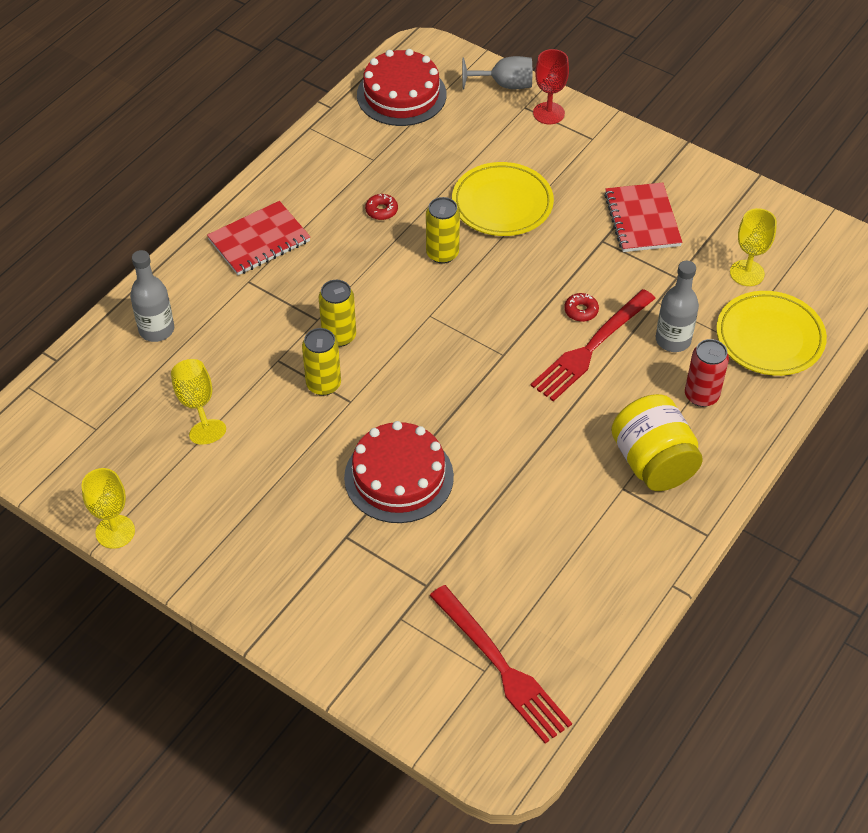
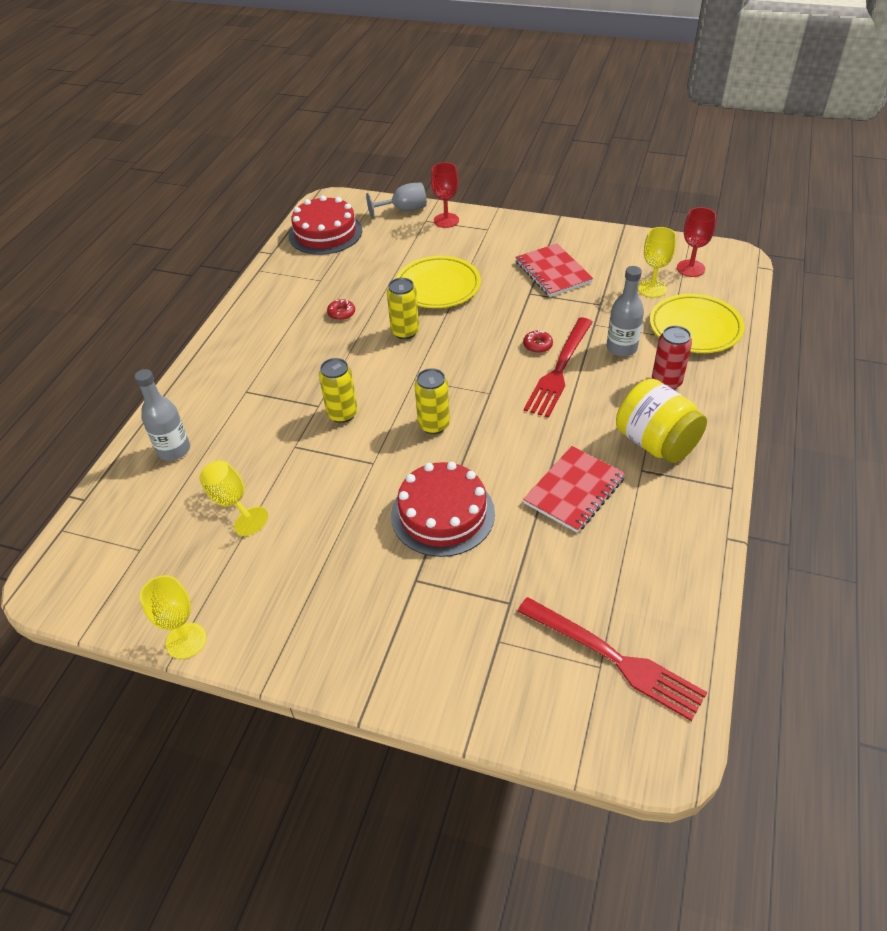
camera: 15 degrees left, 5 degrees down
red notebook [207,201,310,275] -> red notebook moved to [523,446,626,533]
yellow can [302,328,341,396] -> yellow can moved to [414,368,450,434]
none -> red goblet [677,207,717,277]

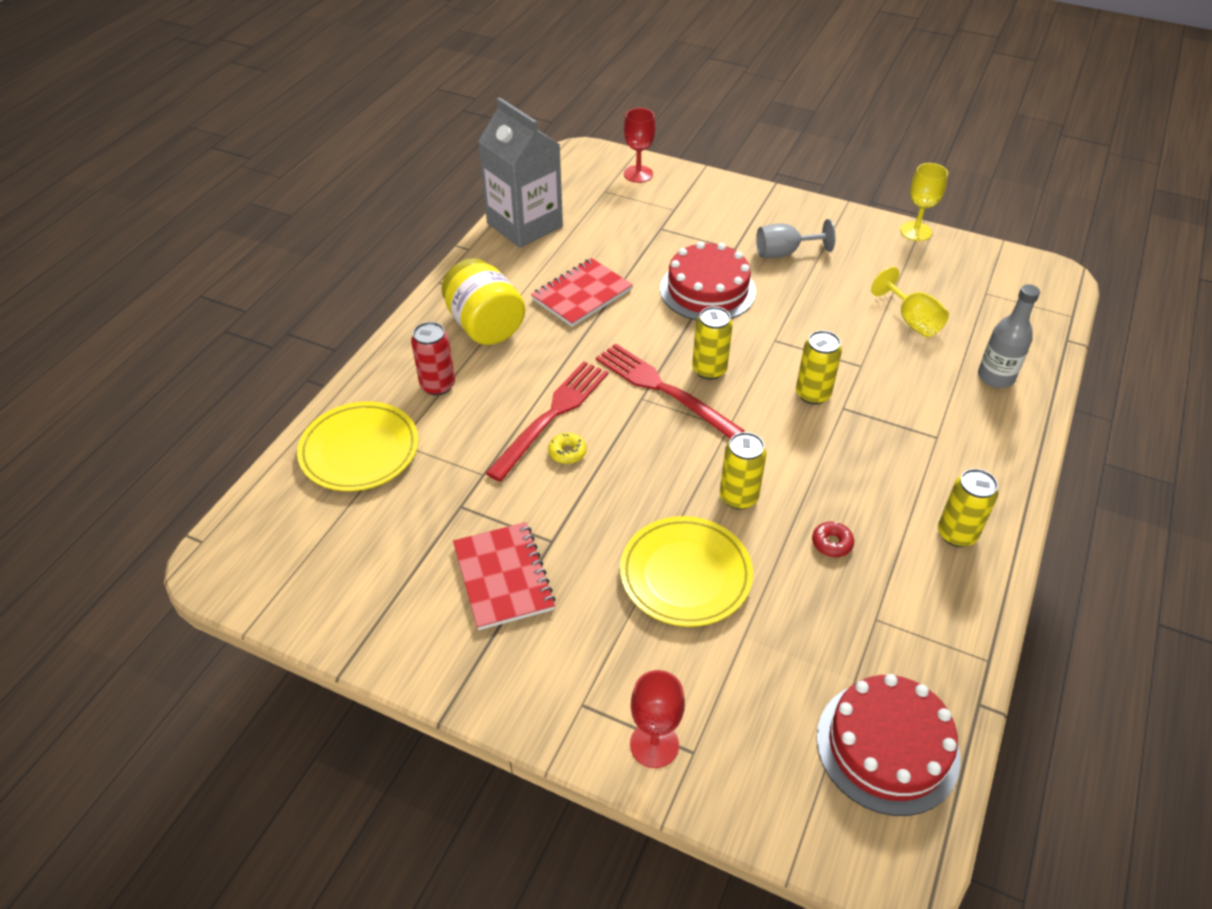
camera: 175 degrees left, 0 degrees up
grey goblet [366,182,427,219] -> grey goblet moved to [756,219,836,258]
red fork [517,597,707,721] -> red fork moved to [596,343,745,439]
red donut [523,330,553,353] -> yellow donut [548,433,587,464]
grey bottle [607,266,644,357] -> none
yellow goblet [638,227,676,298] -> none
red goblet [677,207,717,277] -> red goblet moved to [624,108,655,183]
none -> grey carton [478,98,563,248]
none -> yellow can [938,469,998,547]

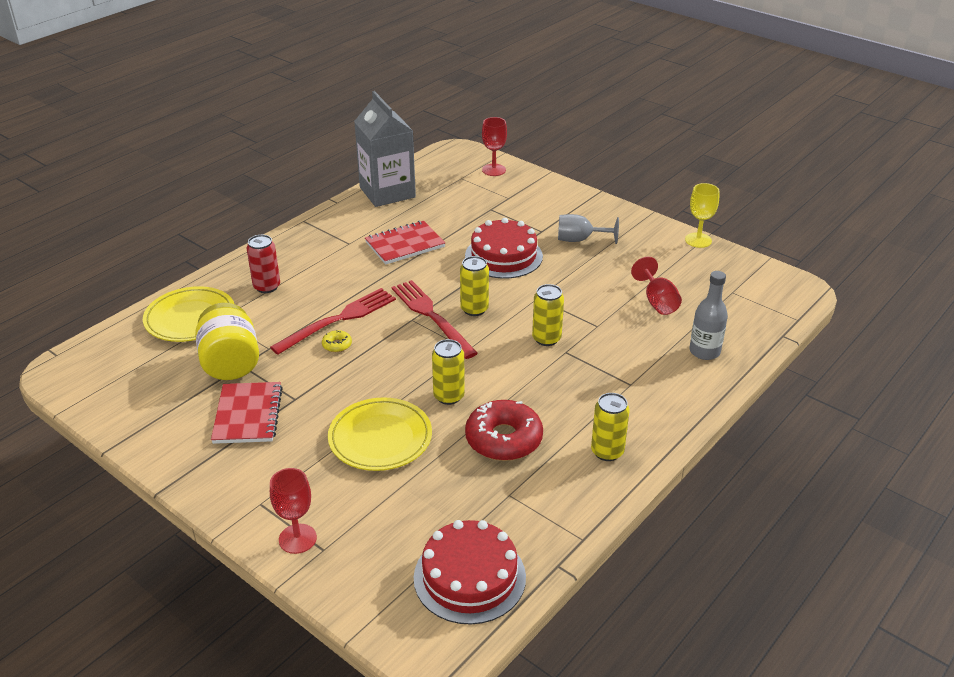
camera: 15 degrees right, 10 degrees down
yellow jar [442,258,525,345] -> yellow jar moved to [195,303,259,380]
red donut [812,522,854,557] -> red donut [465,400,543,461], size x2.33
yellow goblet [871,267,949,337] -> red goblet [631,257,682,315]

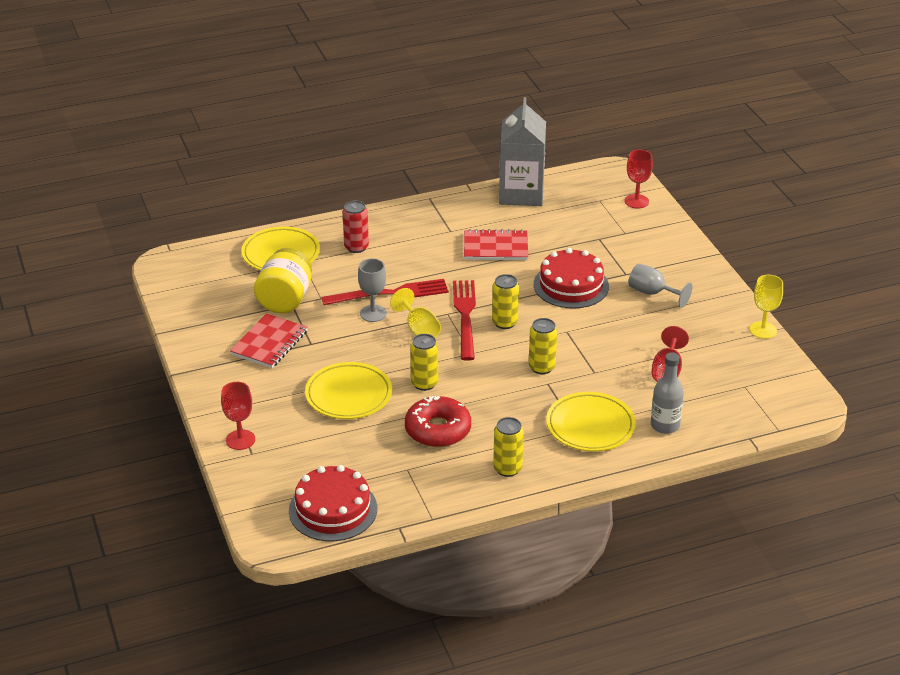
camera: 30 degrees right, 0 degrees up
yellow donut [322,330,352,352] -> grey goblet [358,259,387,322]
none -> yellow goblet [390,288,441,338]
none -> yellow plate [546,392,636,451]

